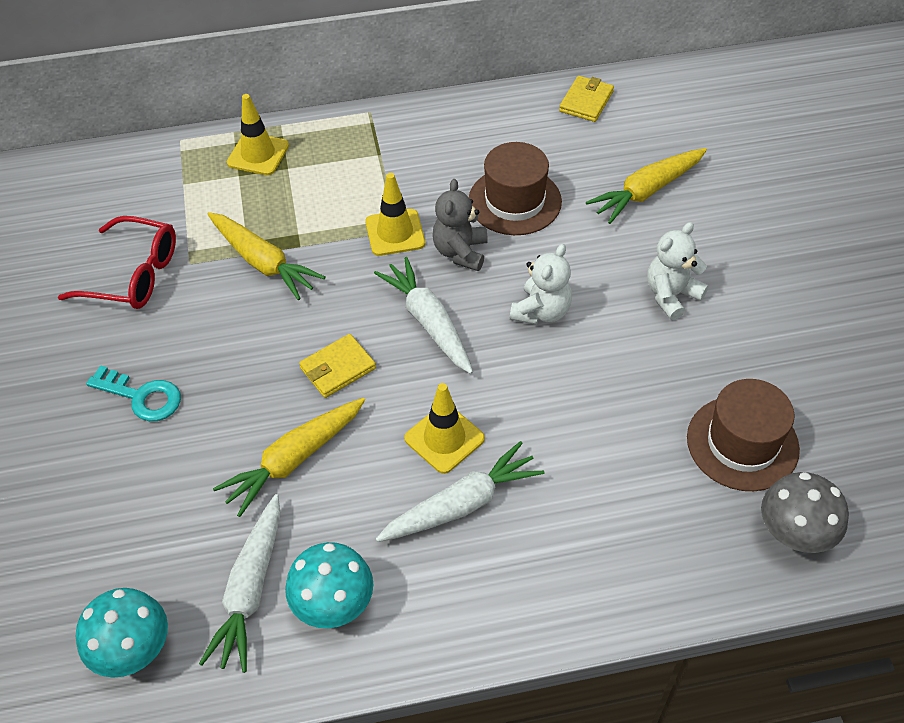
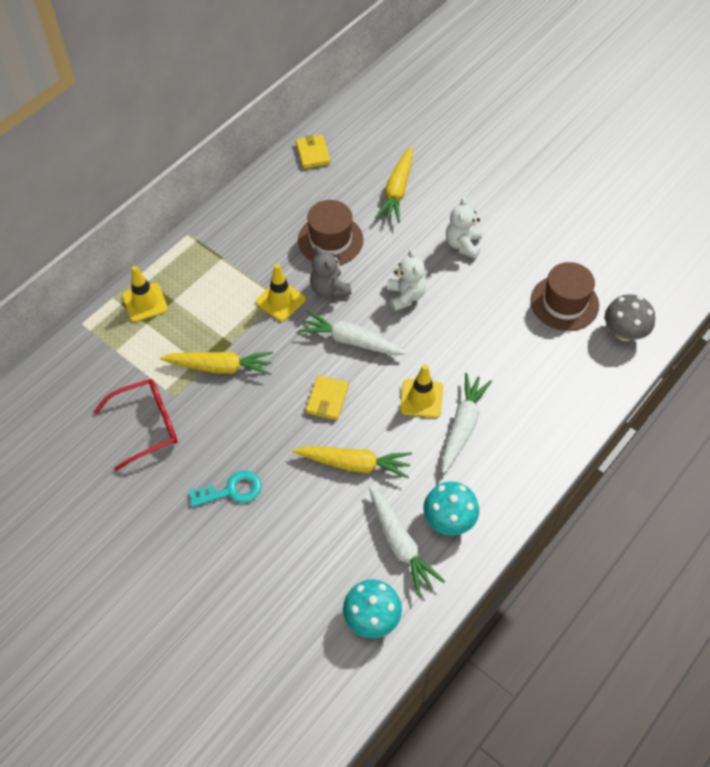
camera: 40 degrees left, 5 degrees up
yellow carrot [213,398,365,517] -> yellow carrot turned 90 degrees counterclockwise [292,446,412,479]

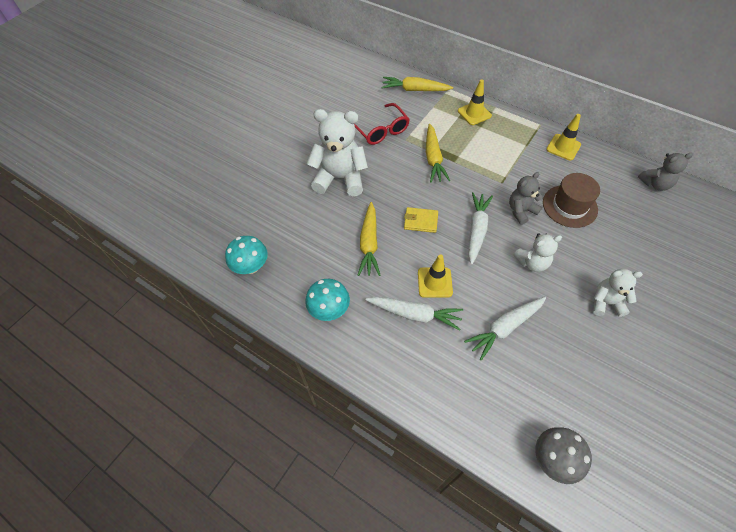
camera: 85 degrees right, 0 degrees up
turquoise key [189,471,262,507] -> white teddy bear [307,109,368,196]
yellow traffic cone [256,264,306,321] -> yellow traffic cone moved to [546,114,581,160]
yellow wallet [296,135,331,169] -> grey teddy bear [638,153,693,191]
white carrot [369,487,445,597] -> white carrot moved to [464,297,546,361]
yellow carrot [375,147,413,223] -> yellow carrot moved to [381,77,453,91]
brown hat [530,262,599,331] -> none

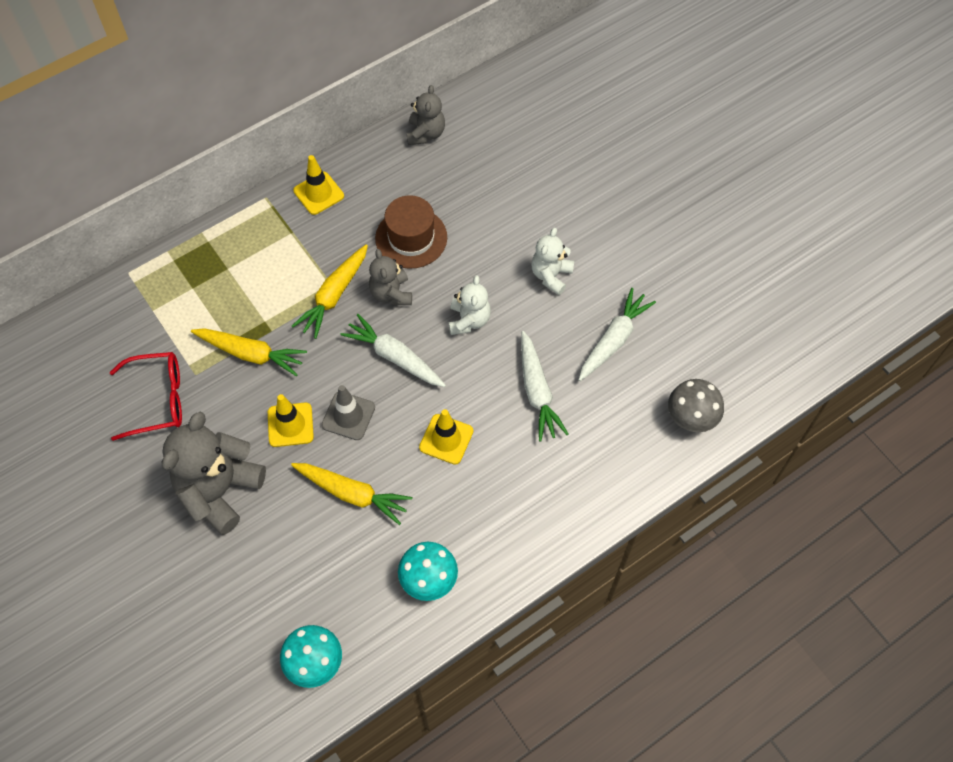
camera: 70 degrees left, 5 degrees up
white teddy bear [307,109,368,196] -> grey teddy bear [162,411,266,535]
white carrot [366,297,463,331] -> white carrot moved to [579,288,656,381]
yellow carrot [381,77,453,91] -> yellow carrot moved to [292,244,368,339]
yellow wallet [404,207,438,233] -> grey traffic cone [322,385,375,440]
yellow traffic cone [458,79,492,125] -> yellow traffic cone moved to [268,394,314,447]

